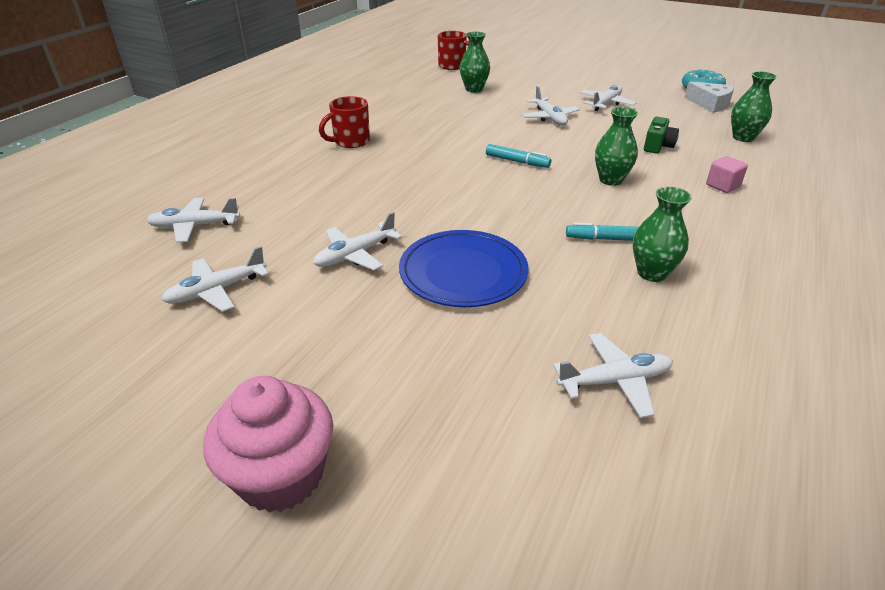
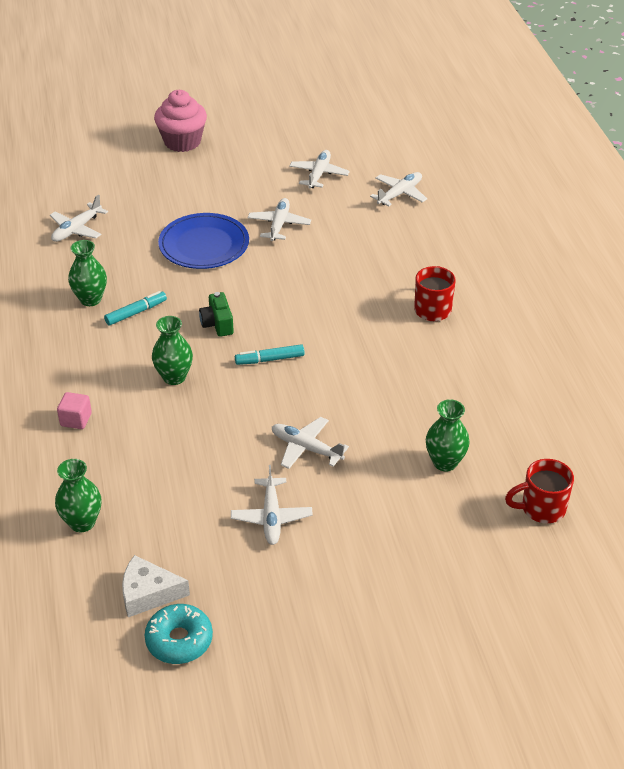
camera: 140 degrees right, 5 degrees up
green camera [644,117,679,153] -> green camera moved to [199,292,234,337]

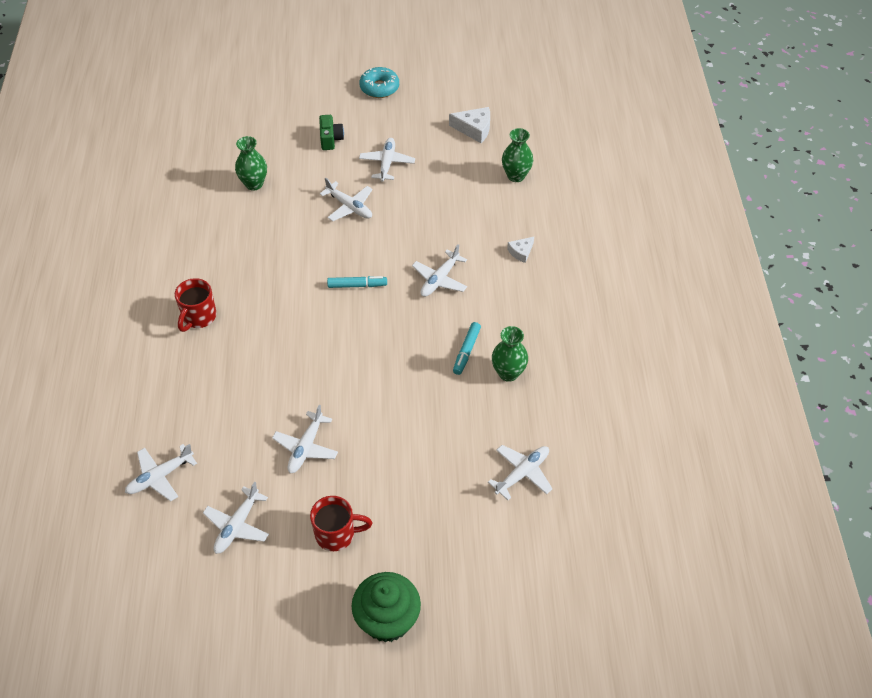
camera: 170 degrees left, 10 degrees up
pink cube [57,392,92,429] -> white cheese [507,237,534,263]
turquoise marker [104,291,167,325] -> turquoise marker turned 45 degrees counterclockwise [453,322,481,375]
turquoise donut [144,604,213,664] -> turquoise donut moved to [360,67,399,98]
green vase [152,316,193,385] -> white plane [412,244,467,297]
pink cupcake [154,90,207,152] -> green cupcake [351,572,421,642]
blue plate [158,213,249,269] -> none
green camera [199,292,234,337] -> green camera moved to [319,115,344,150]
red mug [505,459,574,523] -> red mug moved to [310,496,372,551]

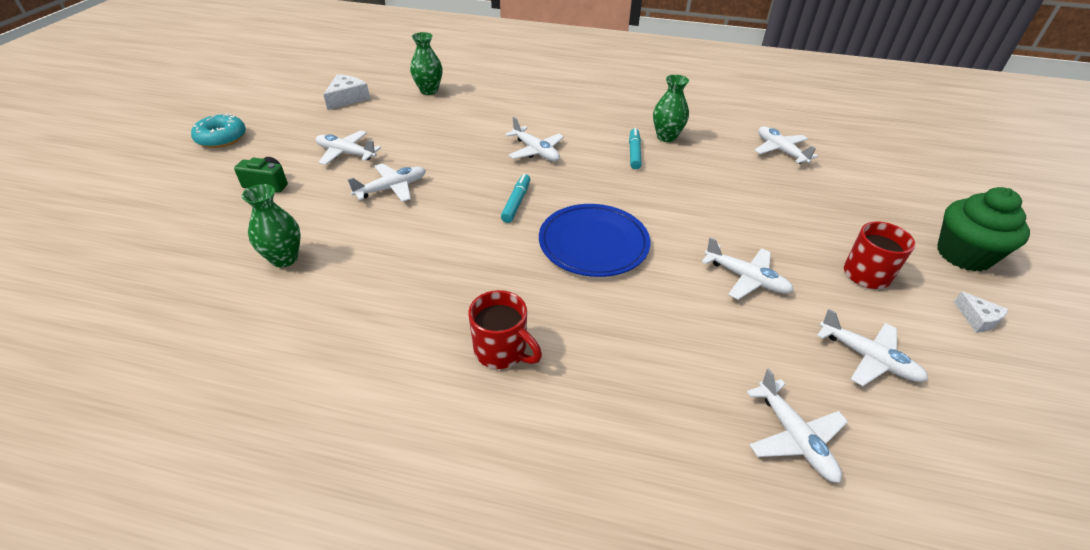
camera: 75 degrees left, 10 degrees down
turquoise marker [453,322,481,375] -> turquoise marker turned 120 degrees counterclockwise [629,128,642,169]
white cheese [507,237,534,263] -> white cheese moved to [954,291,1009,333]
none -> blue plate [539,204,650,277]

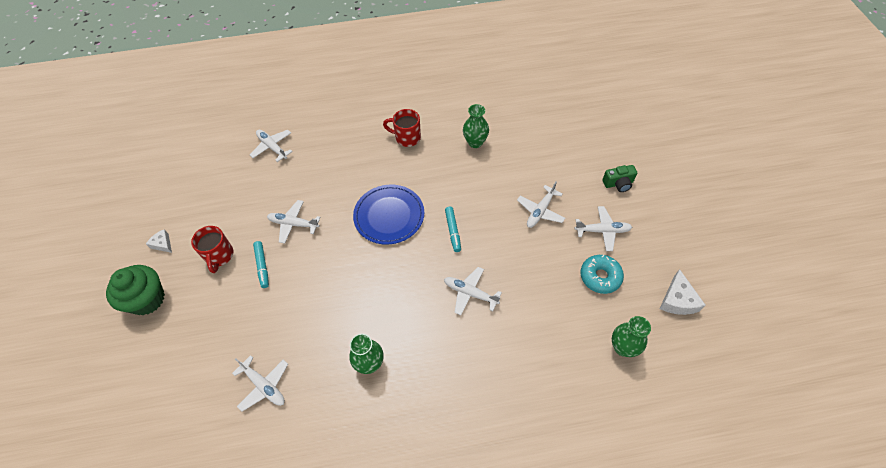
camera: 160 degrees right, 15 degrees up
turquoise donut [191,113,246,148] -> turquoise donut moved to [580,255,624,294]
green vase [242,184,301,267] -> green vase moved to [463,104,489,148]
turquoise marker [629,128,642,169] -> turquoise marker moved to [253,241,269,288]
white plane [817,309,928,386] -> none

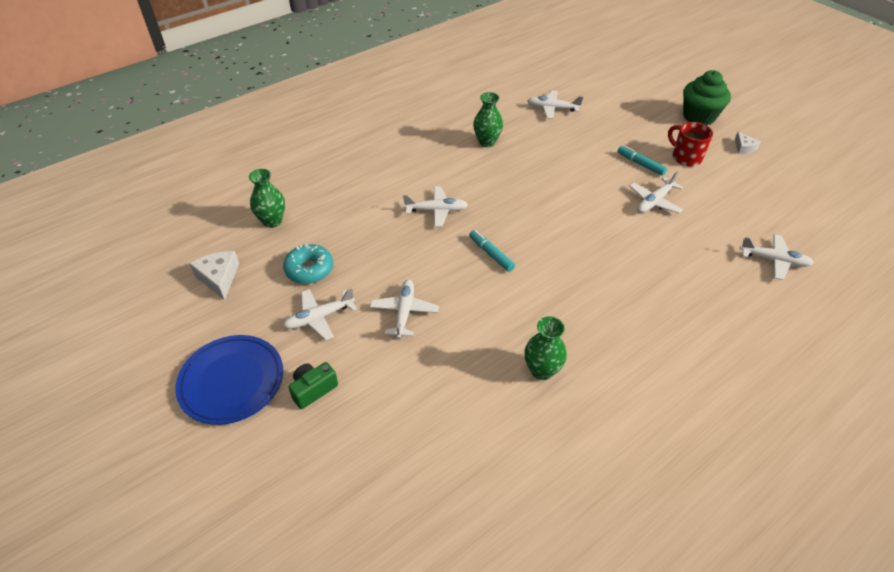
camera: 150 degrees right, 10 degrees down
white cheese [146,229,172,253] -> white cheese turned 60 degrees clockwise [735,132,761,154]
white plane [267,200,321,244] -> white plane turned 150 degrees clockwise [629,171,683,213]
blue plate [353,185,424,245] -> blue plate moved to [175,335,283,425]
red mug [383,109,421,147] -> none

